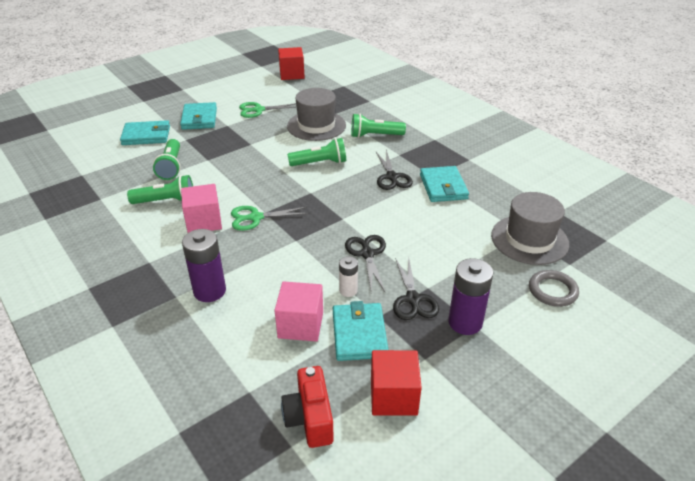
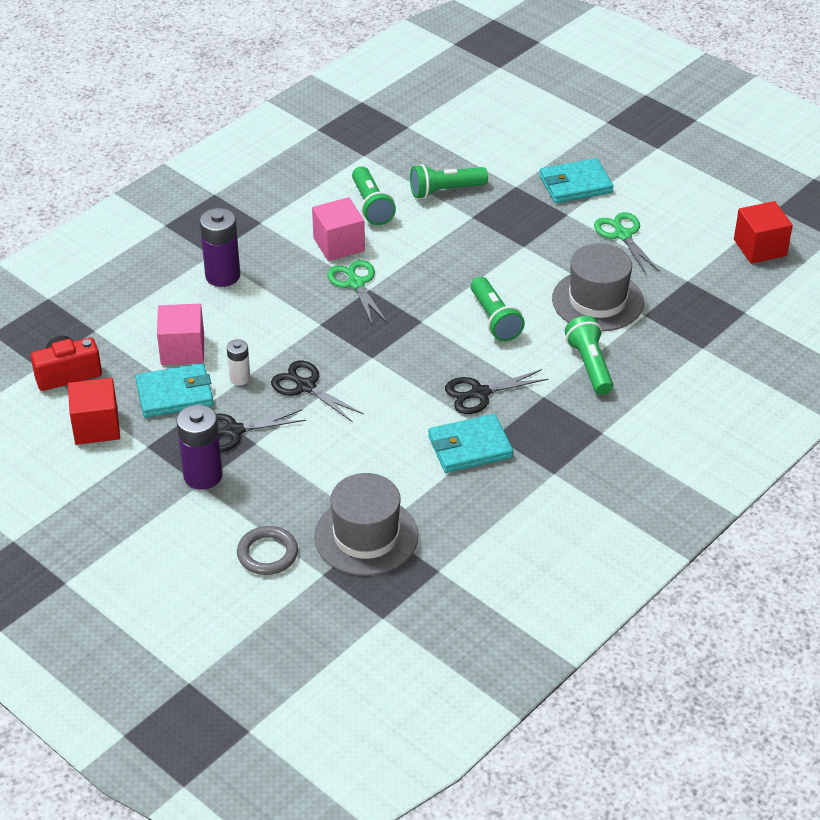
camera: 80 degrees right, 5 degrees up
turquoise wallet [120,120,170,145] -> none
black scissors [345,235,386,293] -> black scissors turned 120 degrees counterclockwise [271,361,364,422]

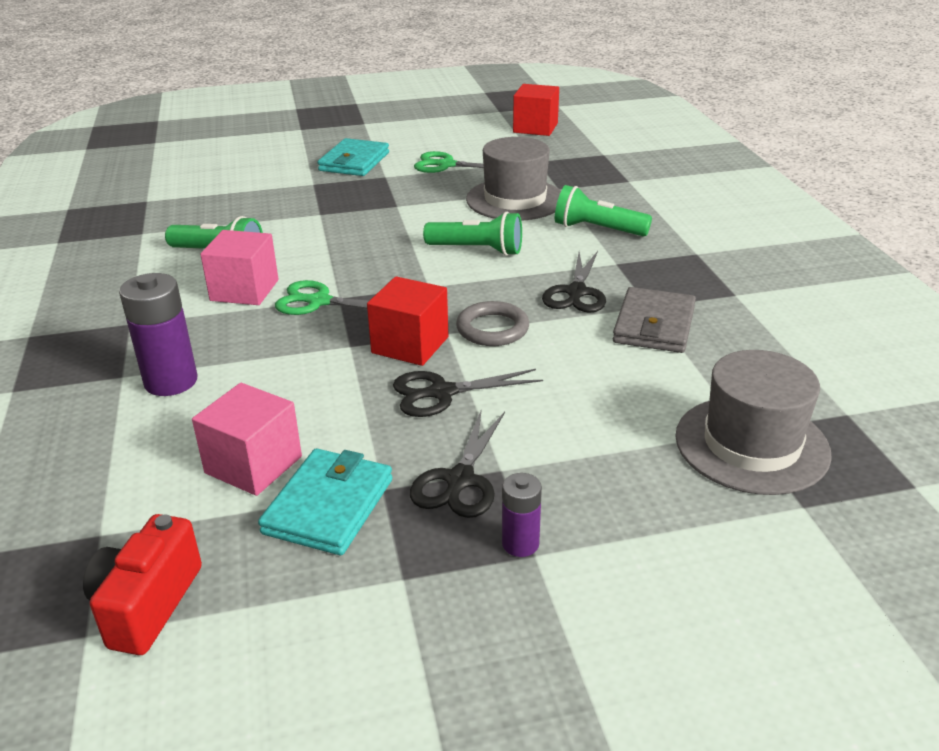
camera: 55 degrees left, 10 degrees down
red cube [68,378,120,445] -> red cube moved to [367,276,449,366]
purple battery [177,405,223,490] -> purple battery [502,473,542,557], size x0.57
white battery [227,339,251,385] -> none
grey ring [237,526,298,575] -> grey ring moved to [456,301,529,346]
green flashlight [410,164,488,199] -> none
turquoise wallet [428,414,513,473] -> grey wallet [613,287,696,353]

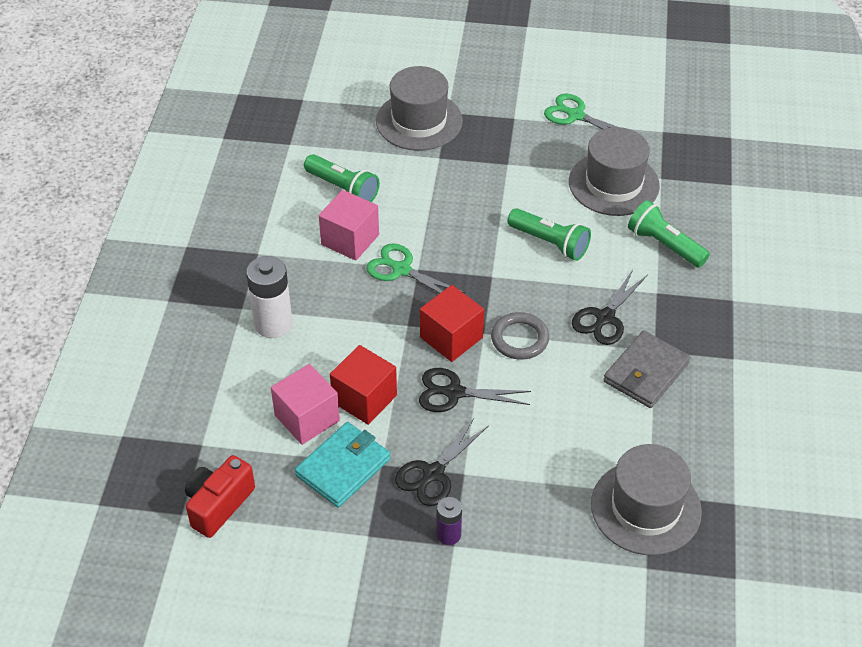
camera: 20 degrees right, 15 degrees up
purple battery [119,273,198,396] -> white battery [246,256,292,338]
turquoise wallet [317,138,389,176] -> none
red cube [513,84,559,136] -> red cube moved to [330,345,397,425]
none -> grey hat [376,66,463,151]

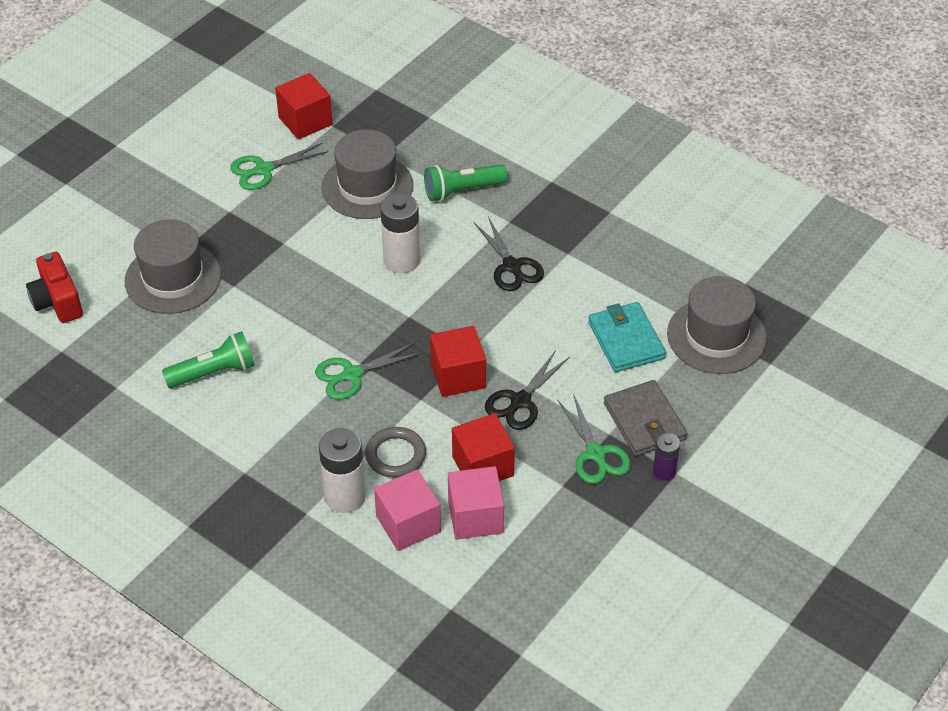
camera: 60 degrees left, 0 degrees up
red camera [185,455,255,538] -> red camera moved to [26,252,83,323]
turquoise wallet [295,422,390,507] -> turquoise wallet moved to [588,302,666,372]
pink cube [319,190,379,261] -> pink cube moved to [374,469,441,551]
black scissors [395,418,489,506] -> green scissors [557,394,631,484]
grey ring [491,312,549,360] -> grey ring moved to [365,427,426,478]
green flashlight [507,208,591,261] -> white battery [380,193,420,273]
grey wallet [603,331,690,408] -> grey wallet moved to [604,380,687,456]
none -> red cube [275,73,333,139]

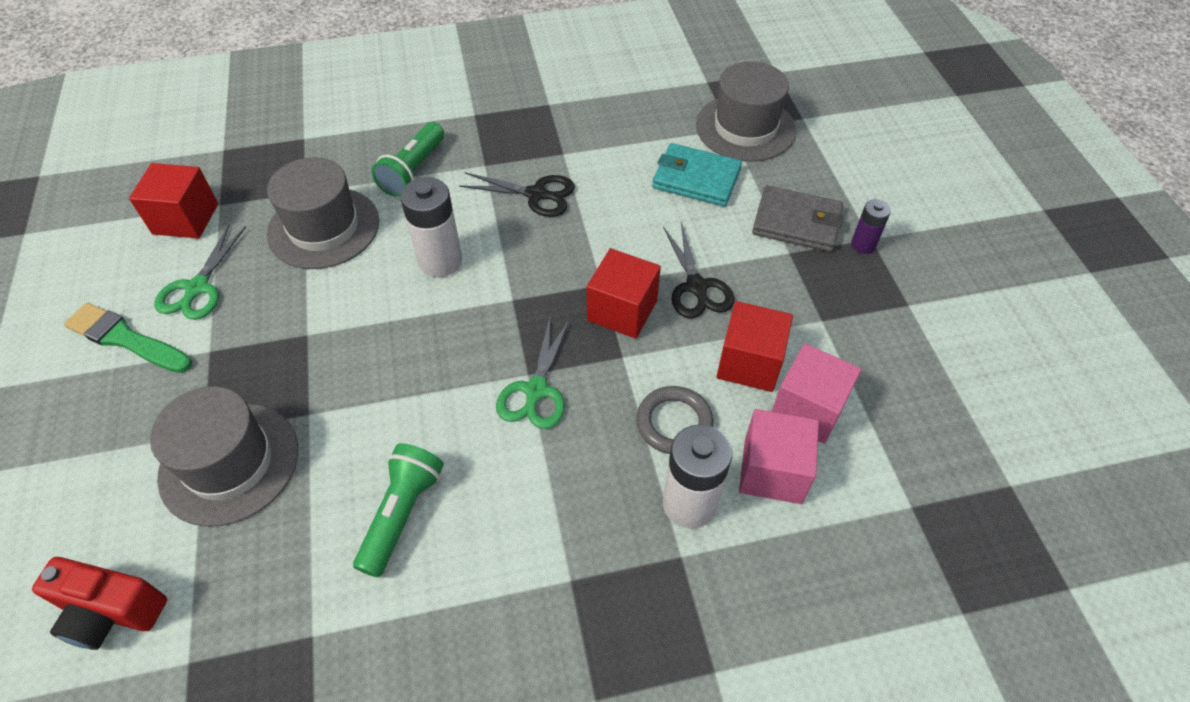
camera: 50 degrees left, 5 degrees up
green scissors [557,394,631,484] -> none
none -> green brush [64,303,192,373]

